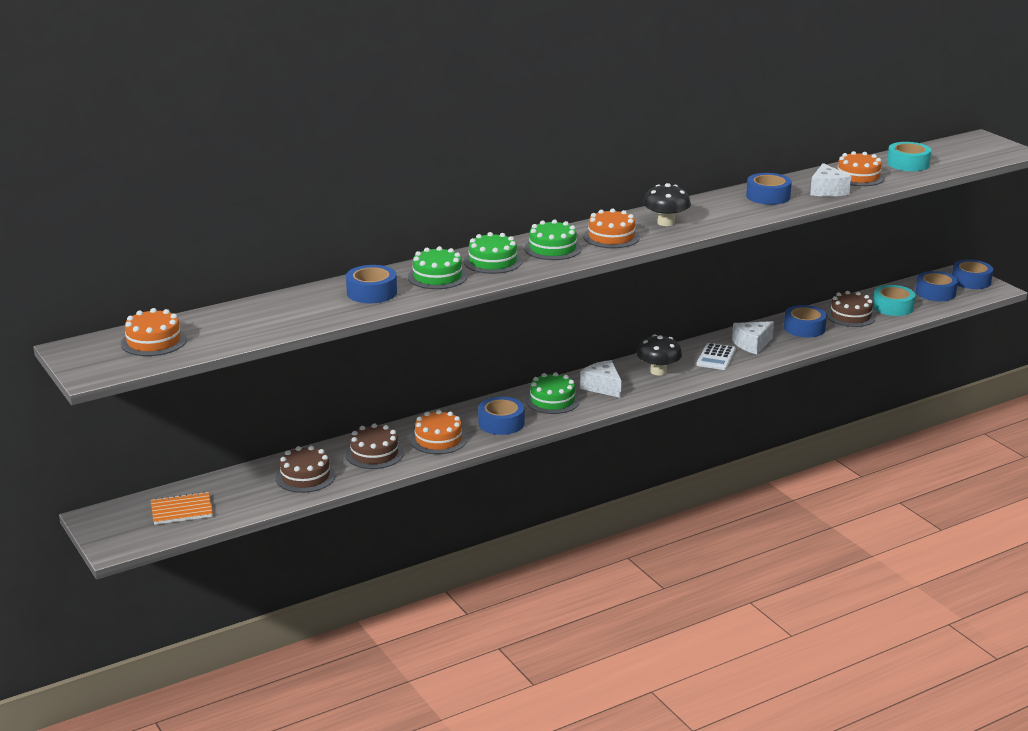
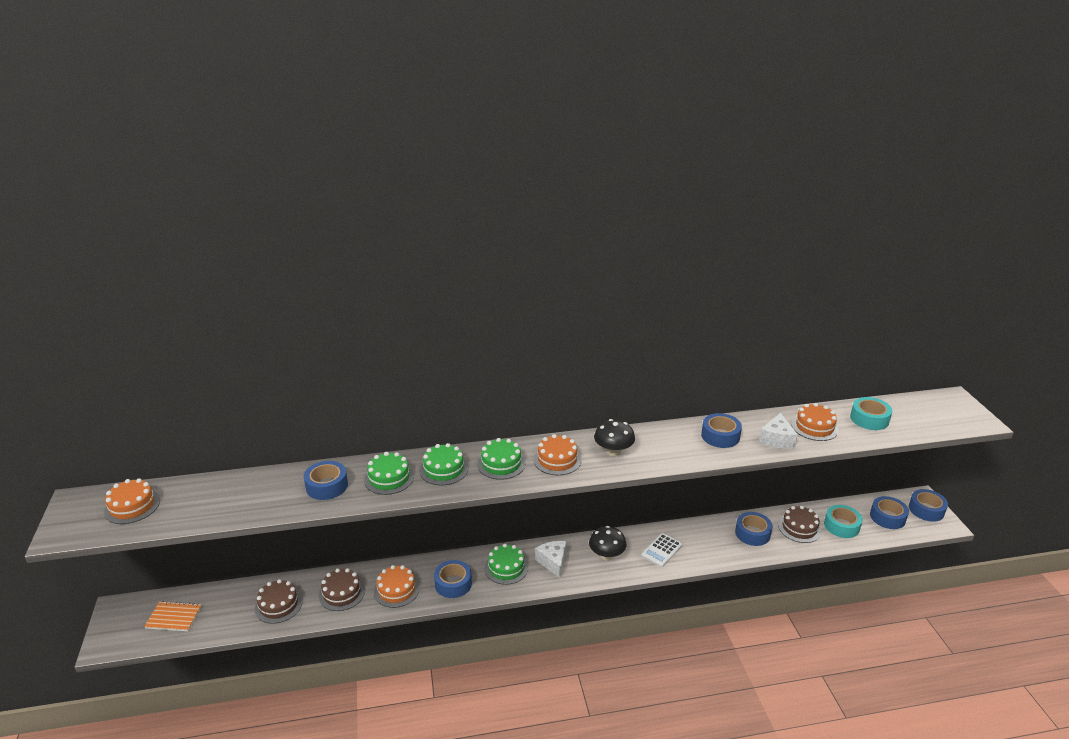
camera: 20 degrees right, 5 degrees up
white cheese [732,321,774,354] -> none

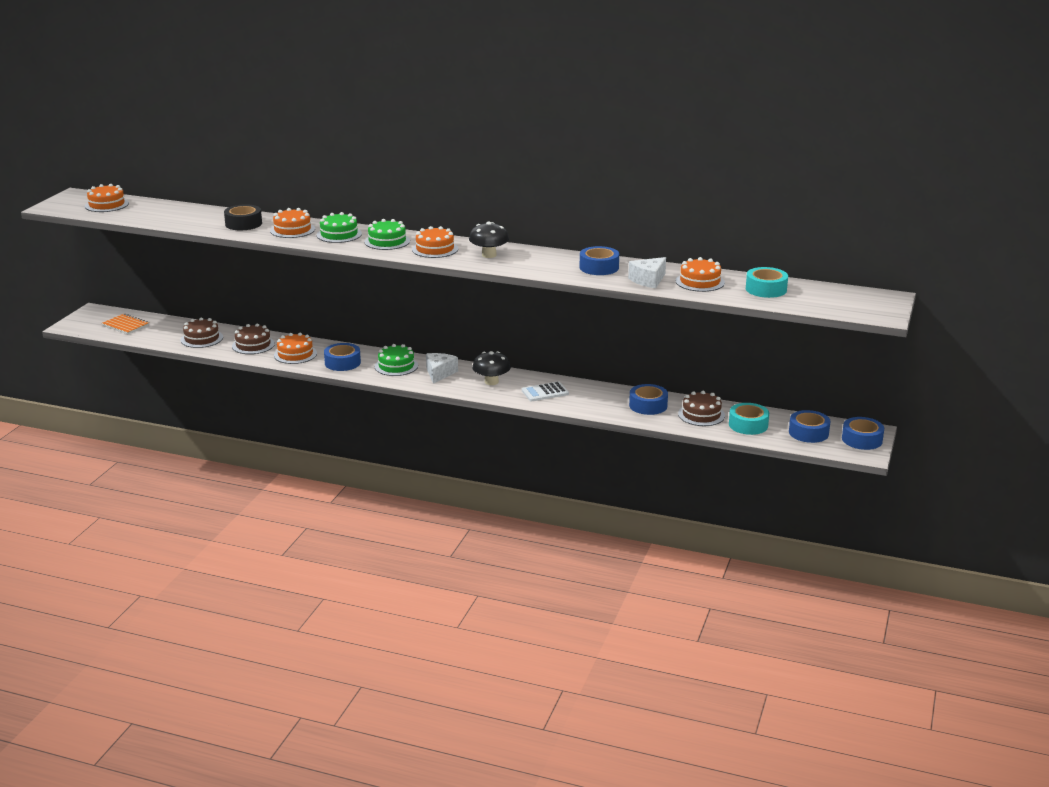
camera: 30 degrees right, 5 degrees down
blue tape [304,461,348,500] -> black tape [224,204,262,230]
green cake [364,452,414,495] -> orange cake [270,208,315,238]

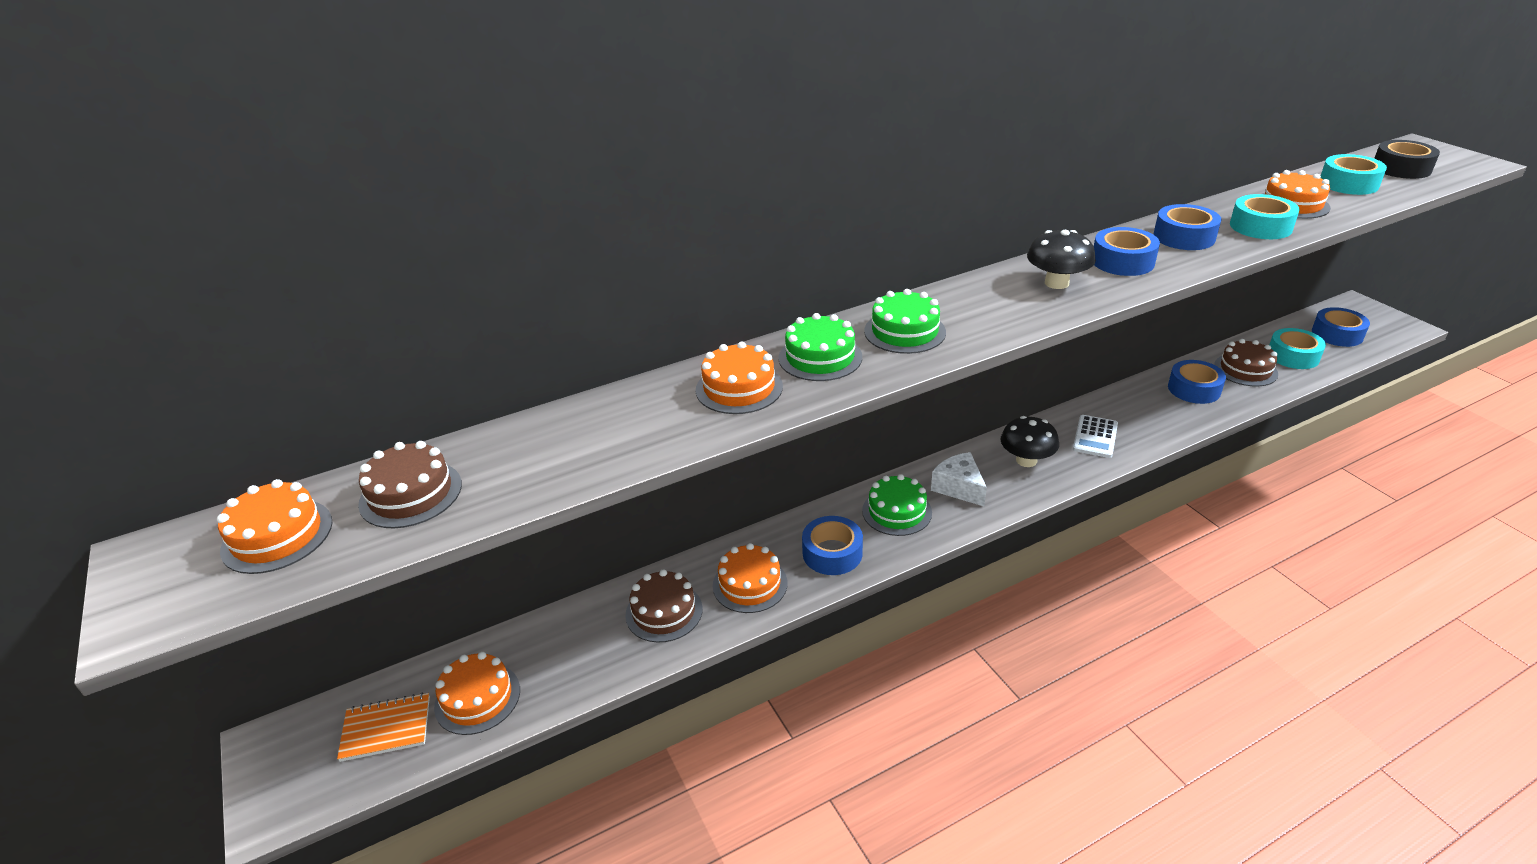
camera: 45 degrees left, 10 degrees up
brown cake [181,317,223,348] -> brown cake moved to [358,441,462,528]
black tape [224,204,262,230] -> black tape moved to [1374,140,1440,179]
orange cake [412,226,458,258] -> orange cake moved to [434,652,520,735]
white cheese [628,257,666,288] -> turquoise tape [1230,194,1300,239]
blue tape [842,417,884,450] -> blue tape moved to [1094,227,1160,276]

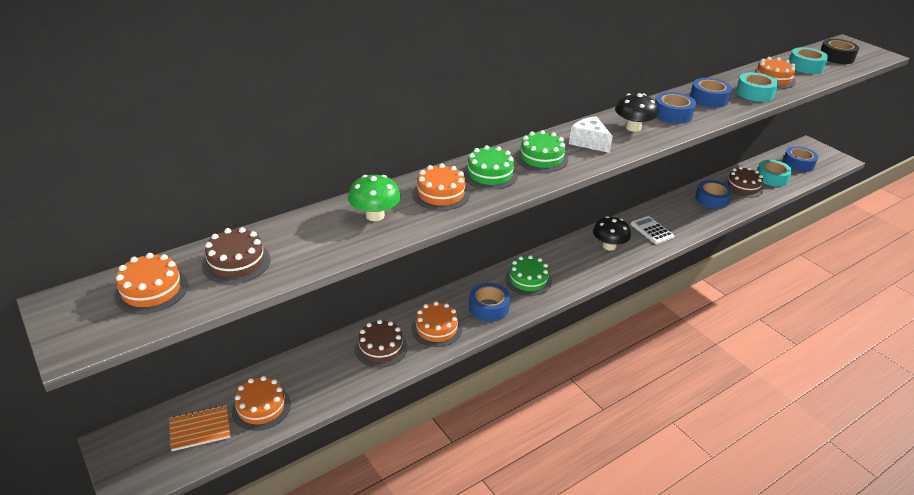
camera: 10 degrees left, 0 degrees up
white cheese [931,452,987,506] -> white cheese moved to [569,116,613,153]
white calculator [1073,415,1118,458] -> white calculator turned 135 degrees clockwise [631,216,674,244]
none -> green mushroom [348,175,401,221]

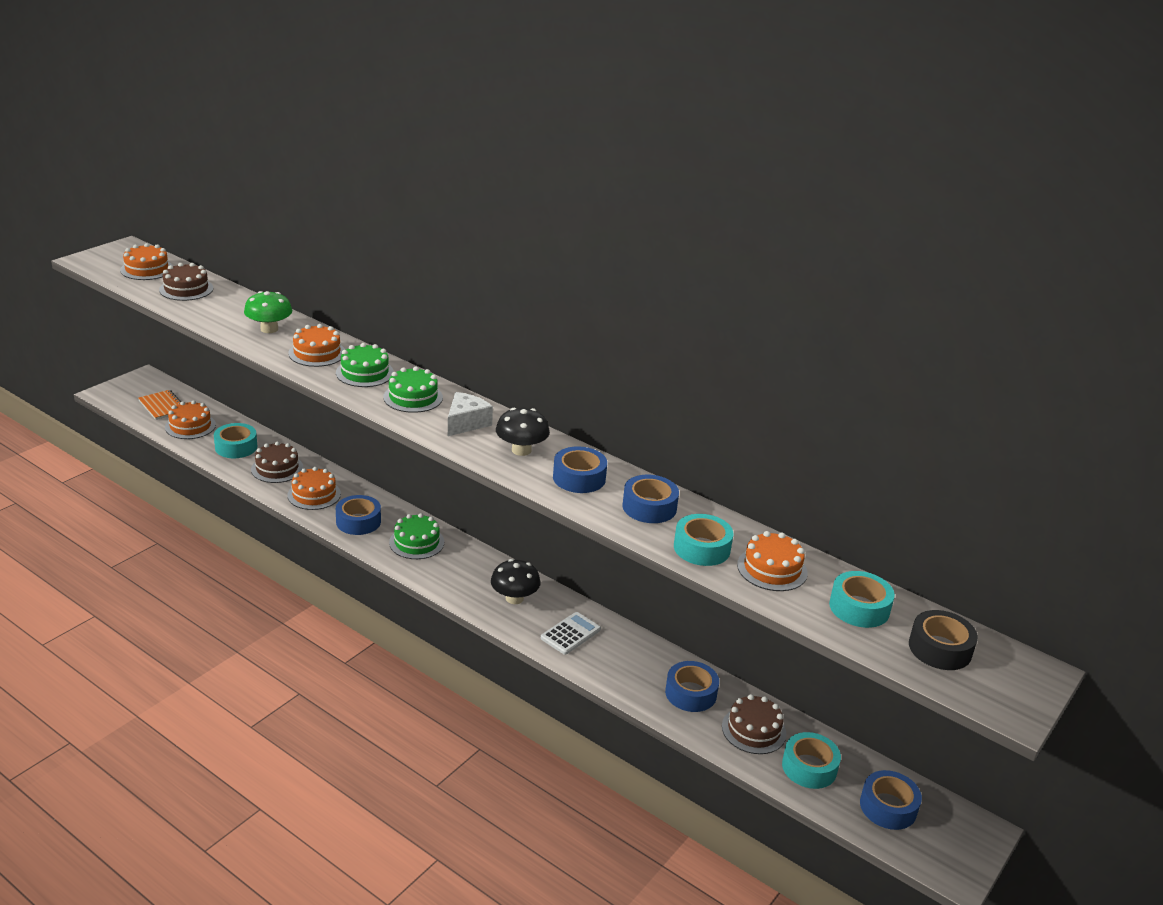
camera: 70 degrees right, 5 degrees down
none -> turquoise tape [214,423,257,458]

